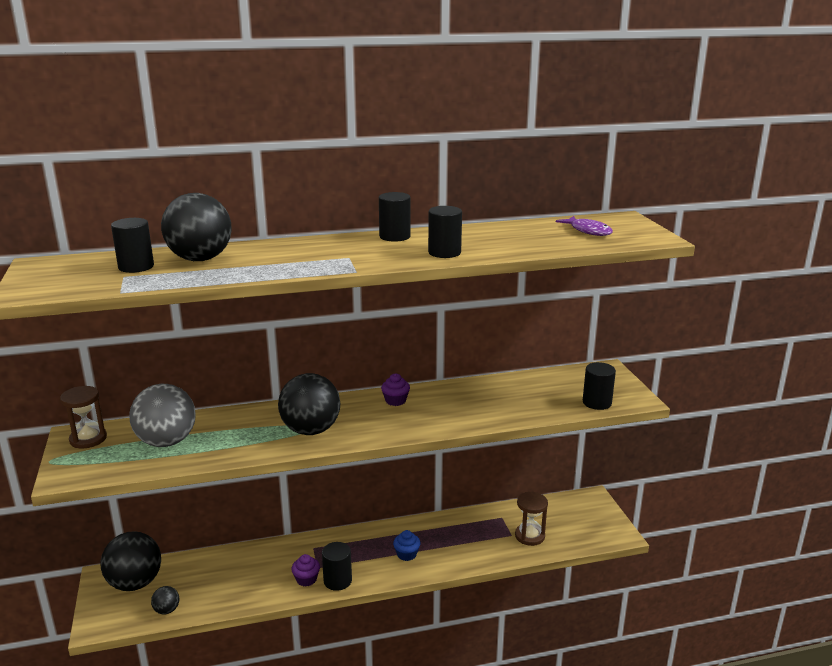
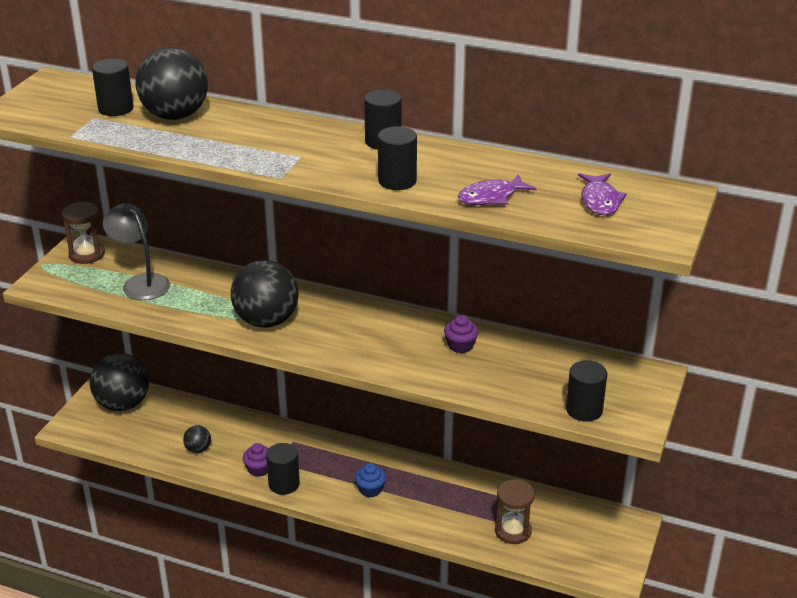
camera: 35 degrees right, 10 degrees up
grey ball [129,384,196,447] -> grey lamp [103,203,170,300]
black ball [151,586,179,615] -> black ball moved to [183,425,211,453]
purple cupcake [381,374,410,406] -> purple cupcake moved to [444,315,478,353]
none -> purple fish [458,174,537,205]

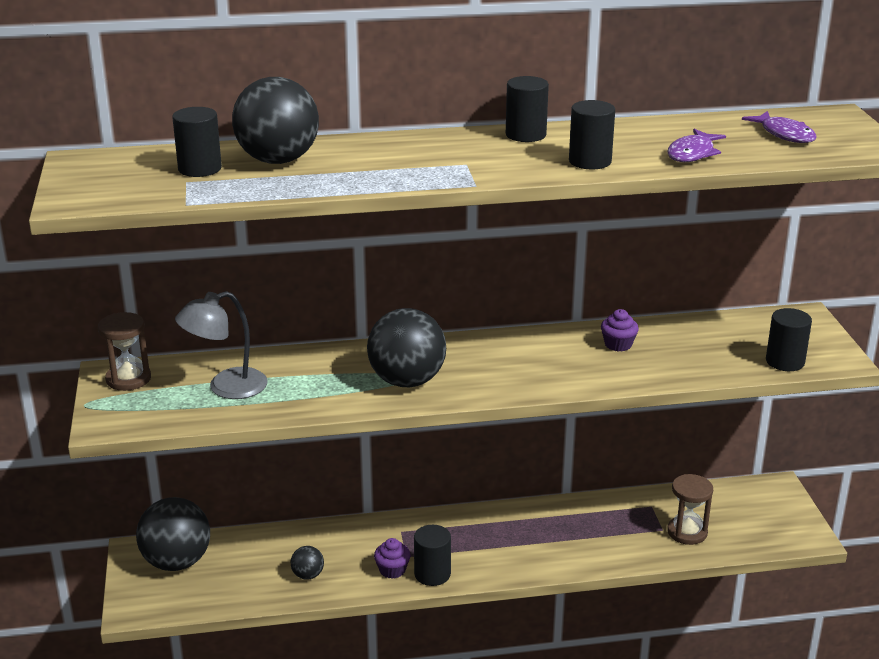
camera: 30 degrees left, 5 degrees down
grey lamp [103,203,170,300] -> grey lamp turned 45 degrees counterclockwise [175,291,267,399]
blue cupcake [355,463,386,497] -> none

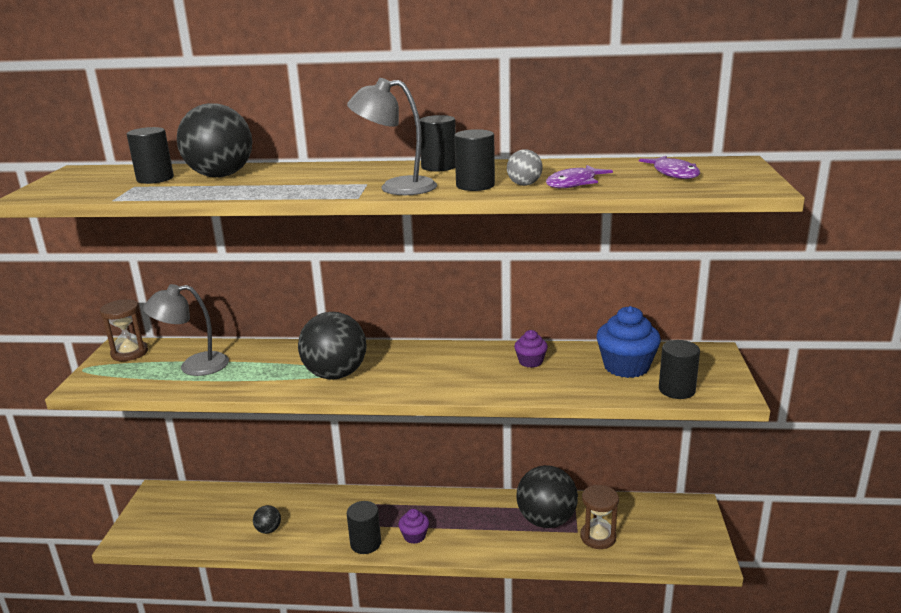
camera: 15 degrees right, 5 degrees down
black ball [136,497,210,571] -> black ball moved to [516,465,578,528]
purple cupcake [374,538,411,579] -> purple cupcake moved to [398,509,429,544]
none -> grey lamp [347,78,437,195]
none -> grey ball [507,149,543,186]
none -> blue cupcake [596,306,661,378]

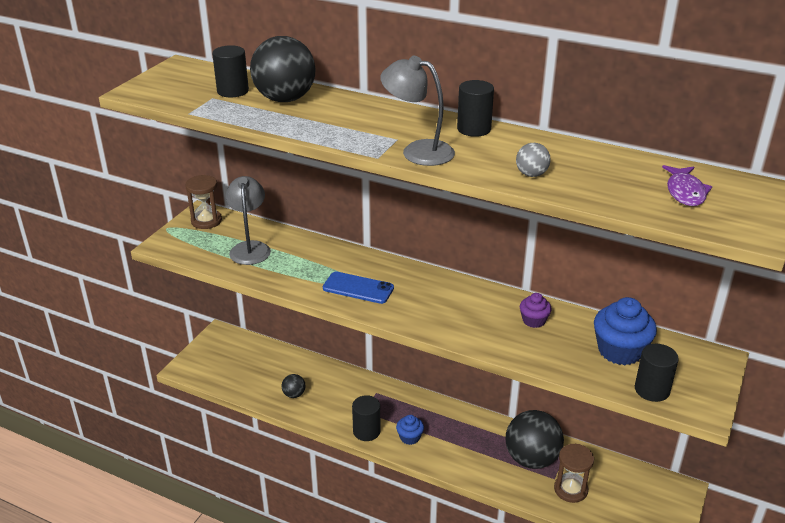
camera: 20 degrees right, 10 degrees up
grey lamp [143,284,229,376] -> grey lamp turned 75 degrees clockwise [226,176,271,265]
black ball [298,312,367,380] -> blue phone [323,272,394,304]
purple cupcake [398,509,429,544] -> blue cupcake [396,415,424,445]
black cylinder [454,129,495,191] -> none
purple fish [546,165,613,188] -> none

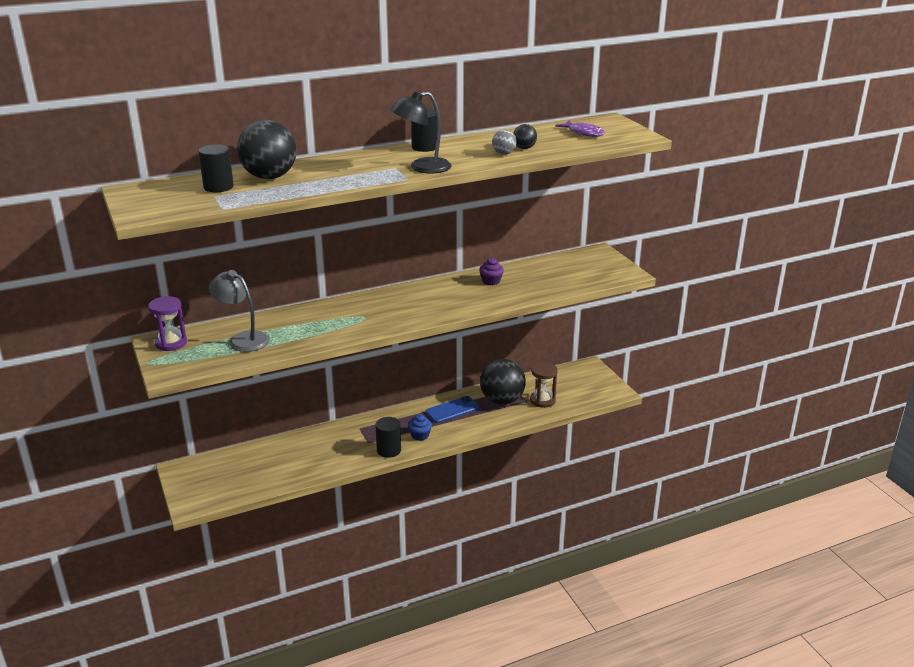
camera: 50 degrees left, 5 degrees down
brown hourglass [185,175,222,229] -> purple hourglass [148,296,187,351]
black ball [281,374,306,398] -> black ball moved to [513,124,537,149]
blue phone [323,272,394,304] -> blue phone moved to [425,396,479,423]
grey lamp [380,56,455,166] -> black lamp [390,91,451,174]
blue cupcake [594,297,657,365] -> none
black cylinder [635,344,679,402] -> none

